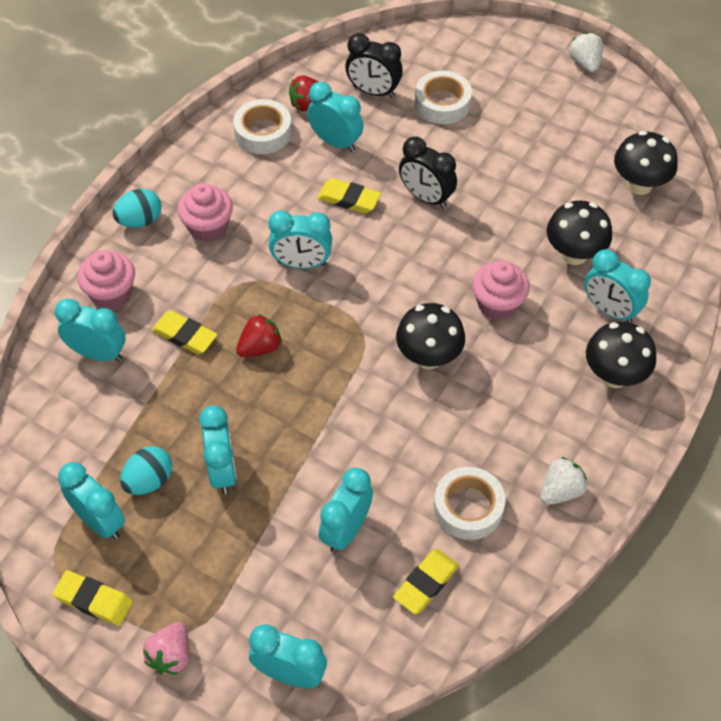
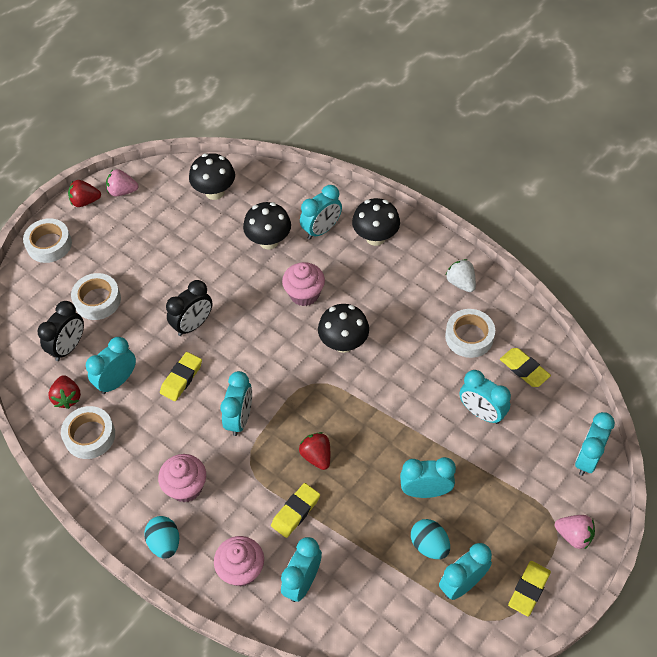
camera: 80 degrees left, 0 degrees up
white strawberry [569,32,603,72] -> red strawberry [68,180,101,207]
none -> white tape [23,218,72,263]
none -> pink strawberry [106,169,138,197]

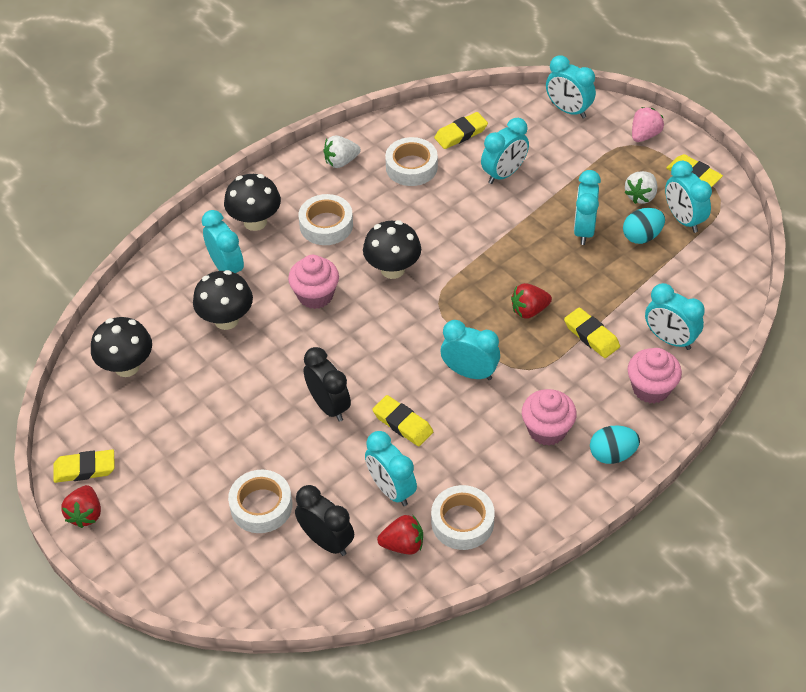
camera: 80 degrees left, 5 degrees down
white tape [23,218,72,263] -> white tape moved to [299,194,353,245]
pink strawberry [106,169,138,197] -> yellow eraser [53,450,115,483]
none -> white strawberry [624,171,657,204]

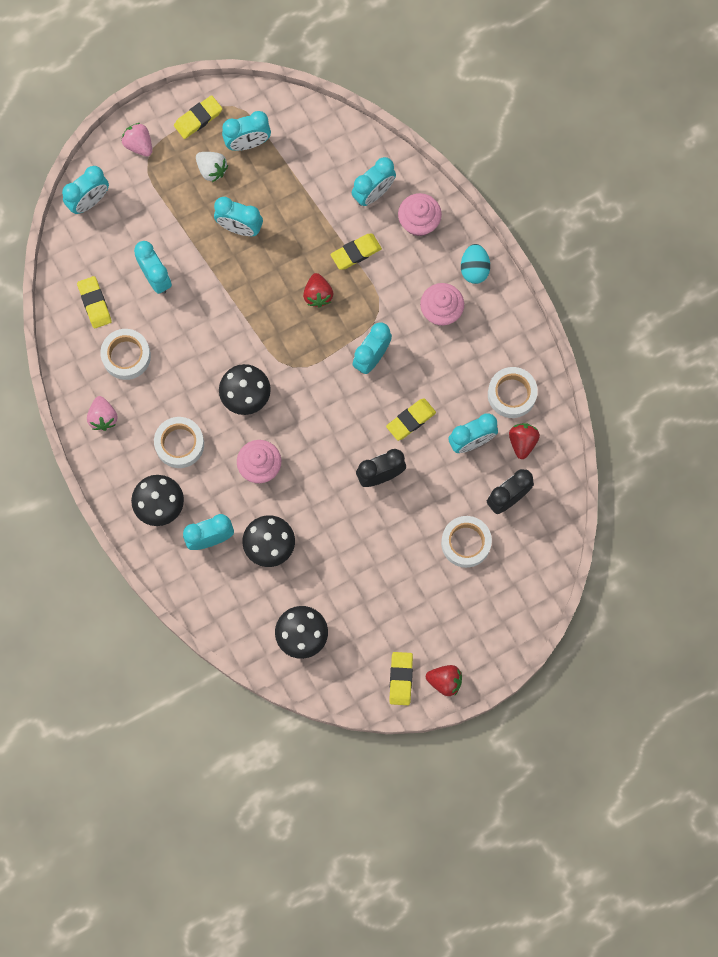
camera: 80 degrees left, 25 degrees up
white strawberry [323,135,361,168] -> pink strawberry [87,396,117,431]
turquoise egg [623,208,665,244] -> none

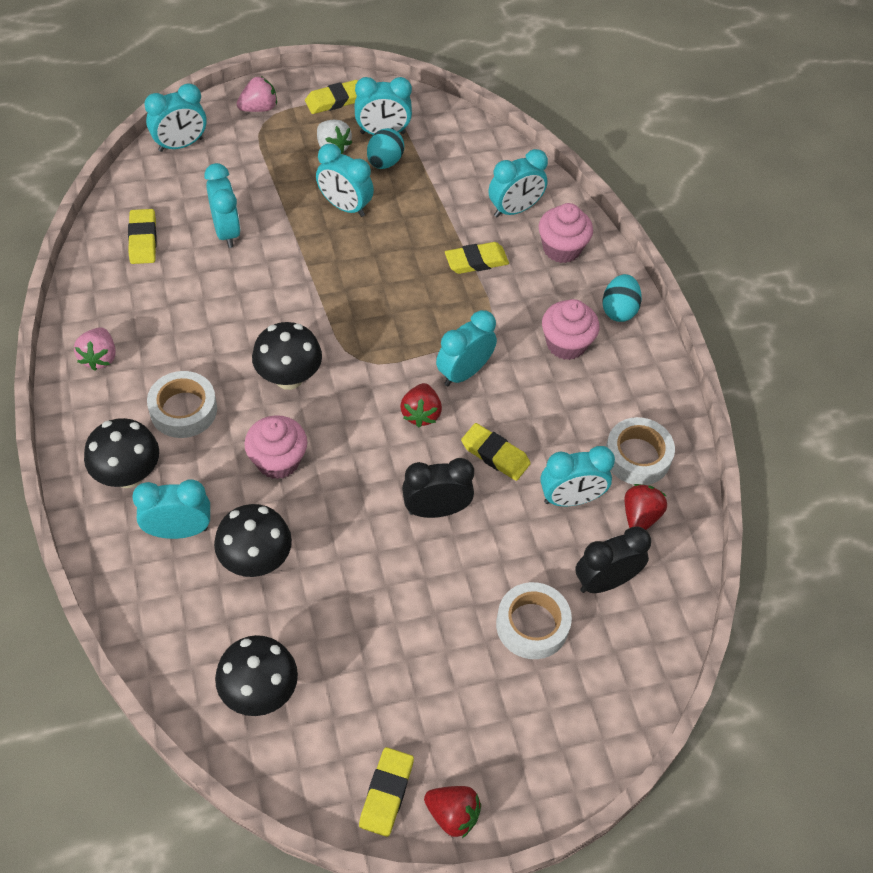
camera: 10 degrees right, 20 degrees down
white tape [100,329,151,380] -> none
pink strawberry [121,123,152,157] -> pink strawberry turned 90 degrees clockwise [237,76,277,112]
red strawberry [303,273,334,308] -> red strawberry moved to [400,383,442,427]
yellow eraser [386,398,436,441] -> yellow eraser turned 60 degrees clockwise [461,423,531,481]
none -> turquoise egg [367,128,404,169]

